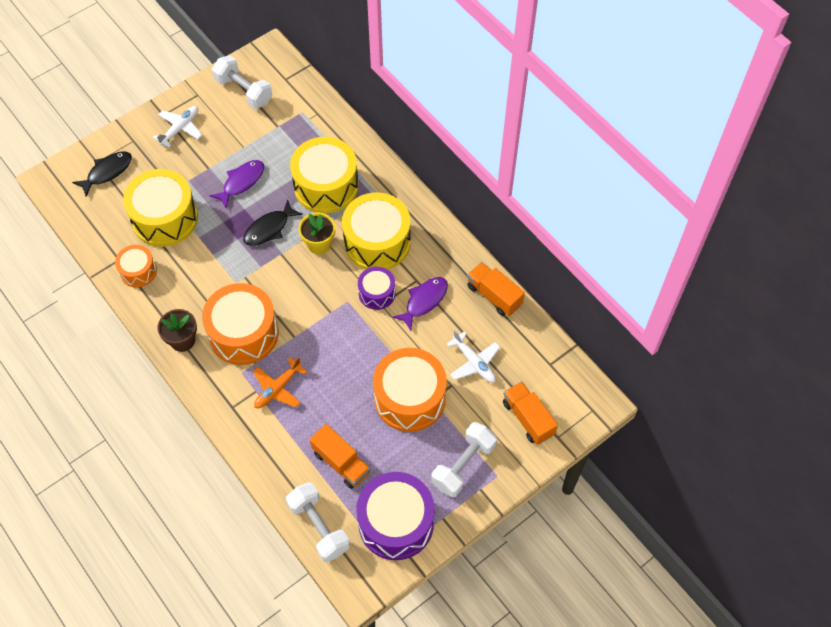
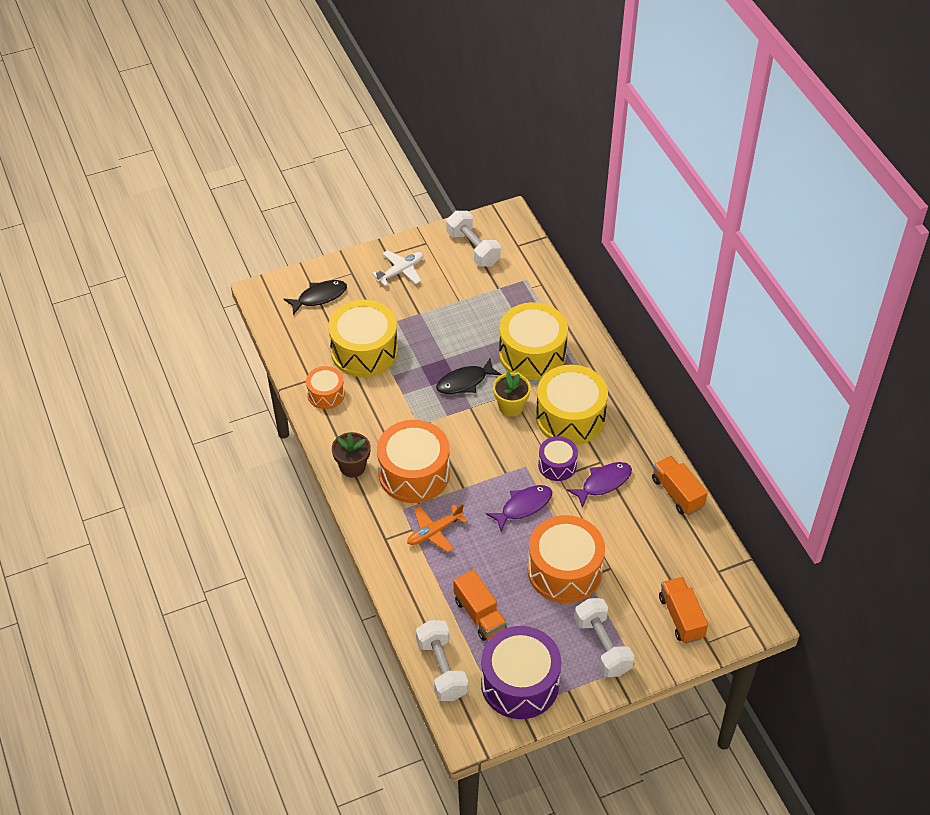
camera: 15 degrees right, 10 degrees down
purple fish [209,160,264,208] -> purple fish moved to [486,485,552,531]
white dumbbell [431,422,497,497] -> white dumbbell turned 75 degrees counterclockwise [574,598,634,677]
white plane [446,330,500,383] -> none

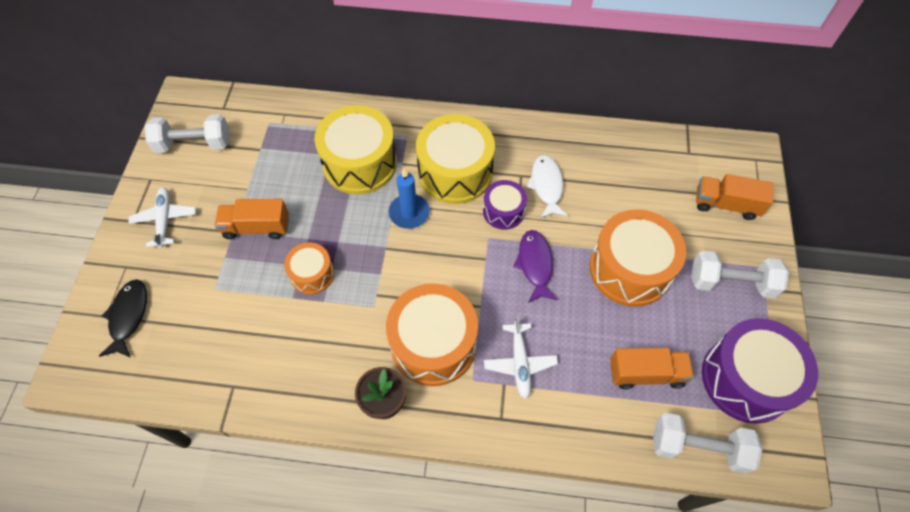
camera: 60 degrees left, 10 degrees up
orange drum [306,366,345,409] -> orange drum moved to [284,243,334,294]
yellow drum [328,300,398,377] -> none
orange plane [407,504,468,553] -> white plane [484,316,558,399]
black fish [436,359,502,394] -> none
yellow flower pot [493,372,531,417] -> blue candle [389,168,430,229]
purple fish [567,462,632,508] -> white fish [526,155,568,219]
orange truck [652,456,708,515] -> orange truck moved to [214,199,289,240]

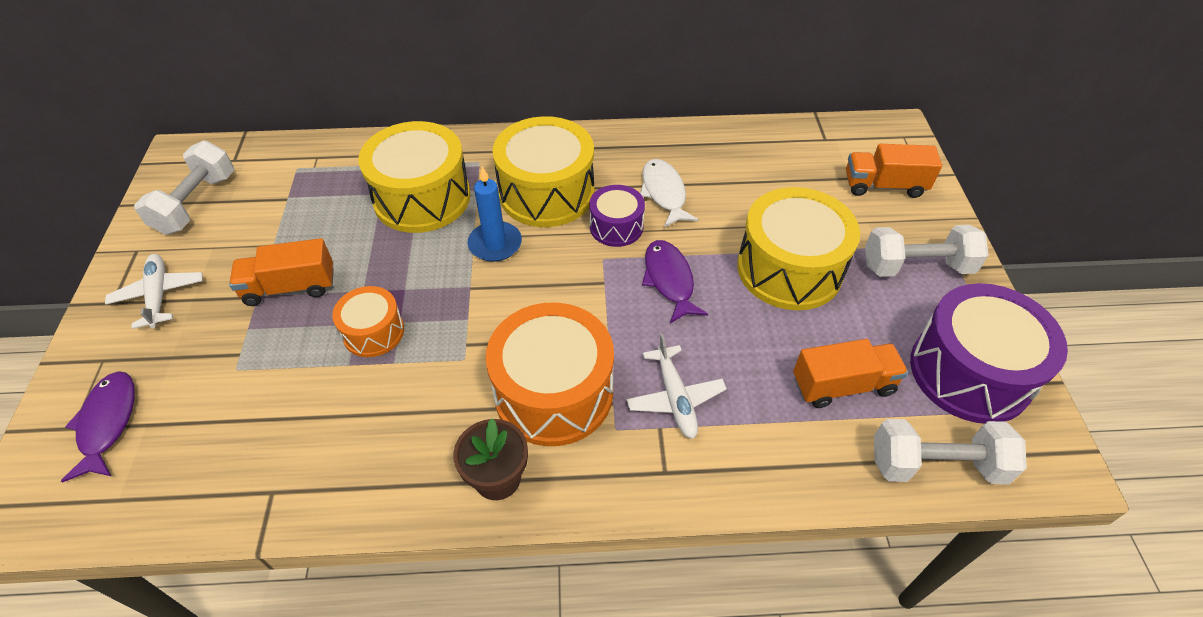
camera: 10 degrees left, 10 degrees down
black fish [99,279,147,358] -> purple fish [61,371,135,483]
white dumbbell [145,114,230,153] -> white dumbbell turned 60 degrees counterclockwise [134,141,234,235]
orange drum [590,209,686,307] -> yellow drum [737,187,860,310]

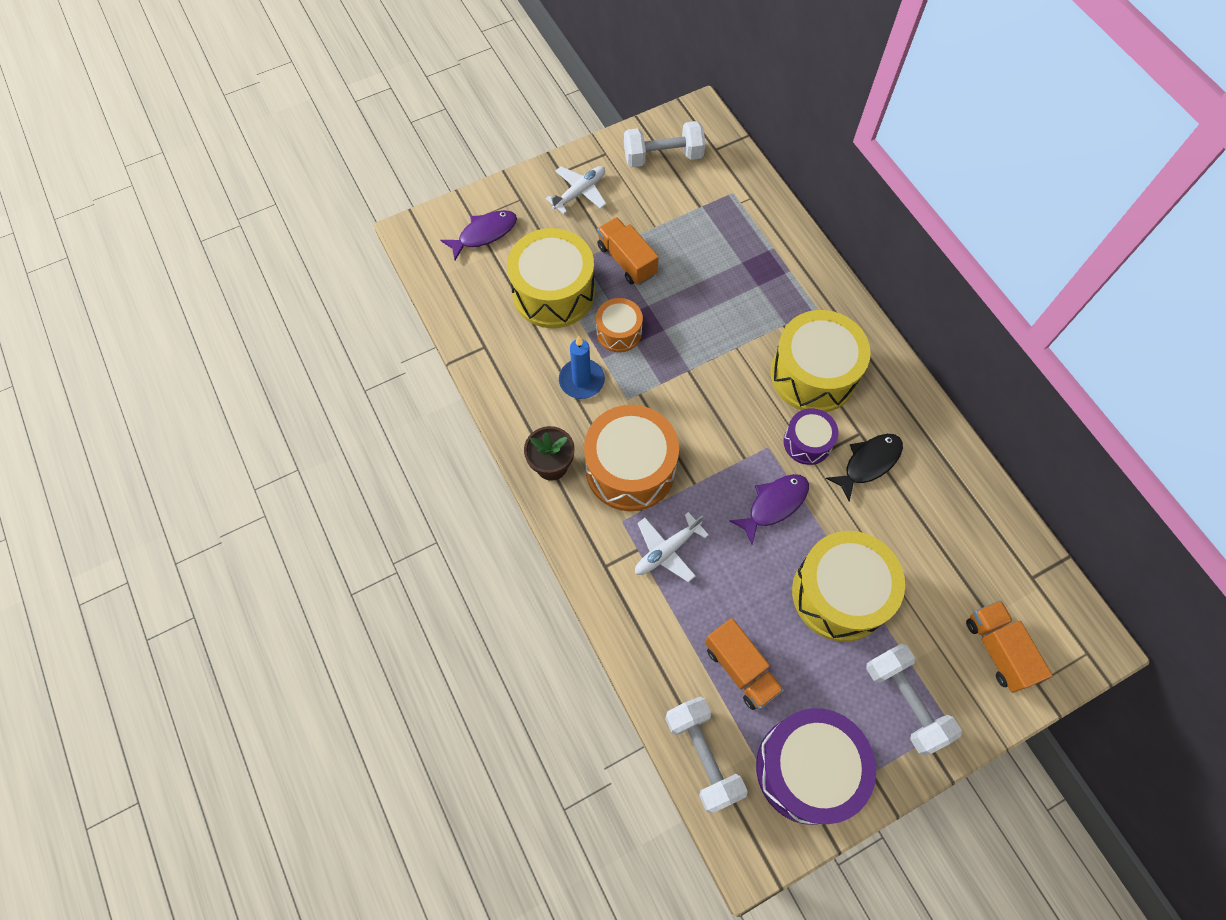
camera: 65 degrees right, 15 degrees up
yellow drum [358,121,471,233] -> yellow drum moved to [507,228,595,328]
blue candle [468,166,522,262] -> blue candle moved to [559,336,605,399]
white fish [640,159,699,228] -> black fish [826,434,903,502]

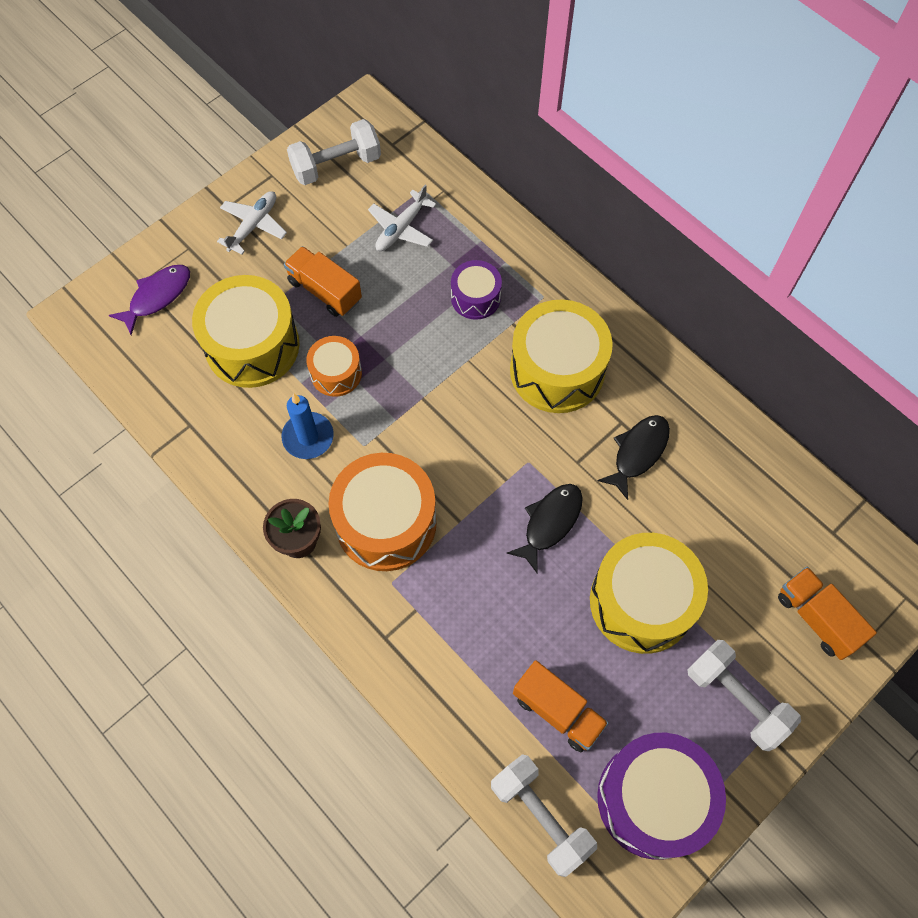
camera: 15 degrees left, 0 degrees up
white plane [635,512,709,582] -> white plane moved to [368,185,436,251]
purple fish [729,474,809,545] -> black fish [506,484,583,573]
purple drum [783,408,839,465] -> purple drum moved to [451,260,502,320]

